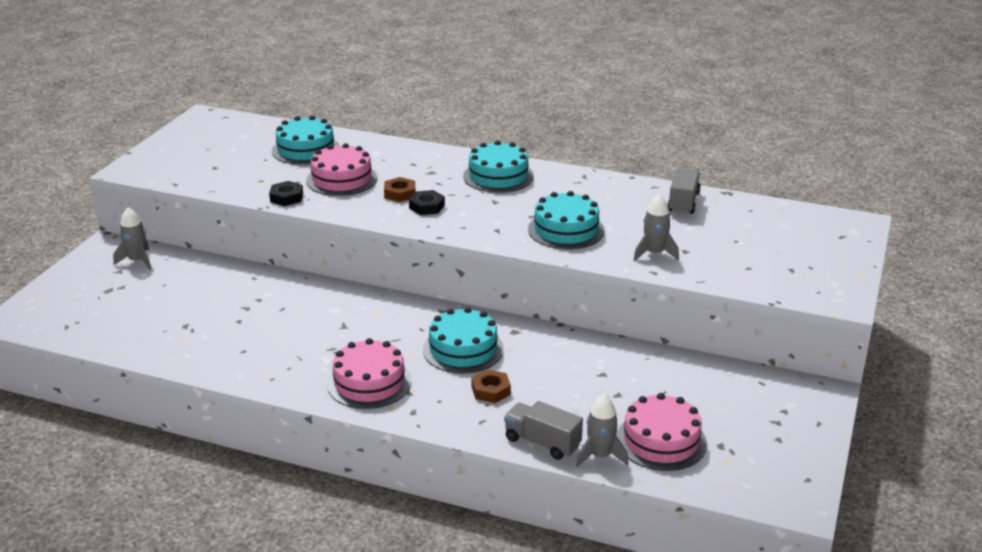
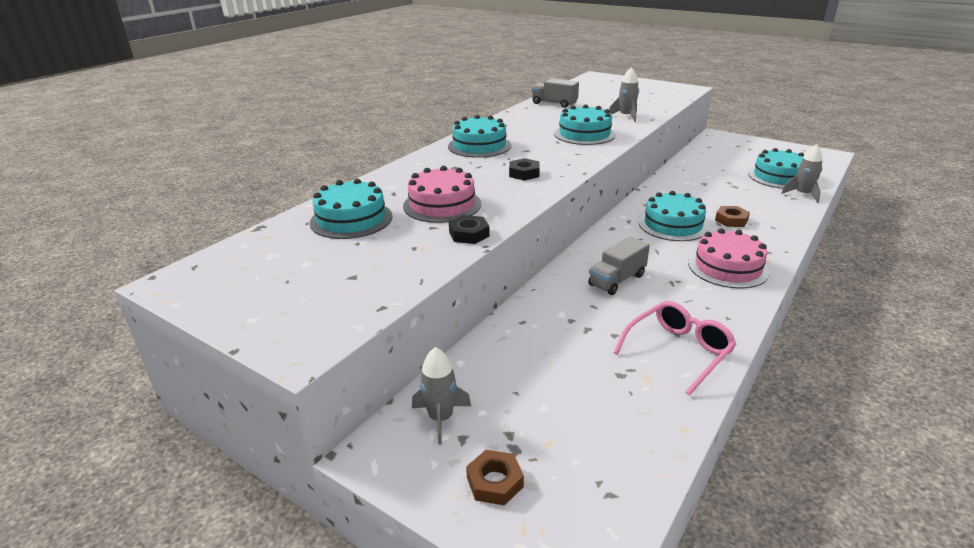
camera: 75 degrees left, 0 degrees up
brown nut [384,177,415,202] -> brown nut moved to [466,450,524,506]
grey truck [504,401,583,460] -> grey truck moved to [588,237,650,295]
pink cake [616,393,707,471] -> turquoise cake [748,148,804,189]
none -> pink glasses [614,301,736,396]

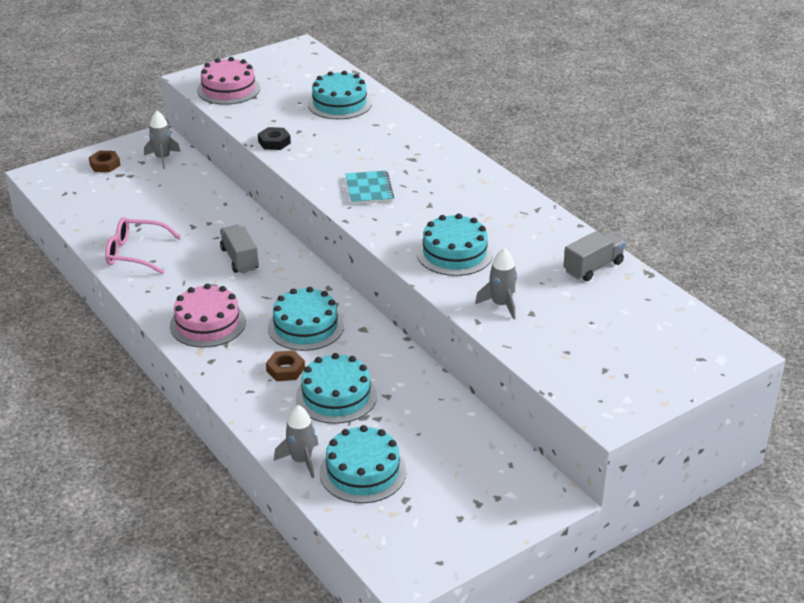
camera: 110 degrees right, 5 degrees up
pink cake [403,166,481,223] -> pink cake moved to [197,57,260,105]
turquoise cake [448,115,511,158] -> turquoise cake moved to [296,353,377,424]
black nut [509,158,540,180] -> turquoise notebook [346,171,394,204]
pink glasses [614,301,736,396] -> pink glasses turned 120 degrees clockwise [105,217,181,274]

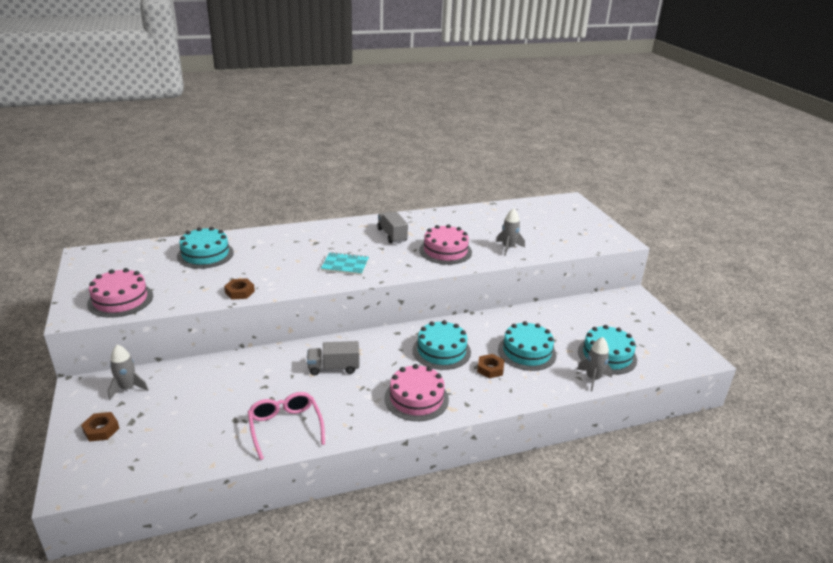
camera: 75 degrees left, 5 degrees down
pink glasses [105,217,181,274] -> pink glasses turned 135 degrees clockwise [248,392,325,460]
black nut [258,127,291,150] -> brown nut [224,278,255,300]
turquoise cake [417,213,493,276] -> pink cake [419,224,472,265]
grey truck [563,231,626,281] -> grey truck moved to [377,212,408,243]

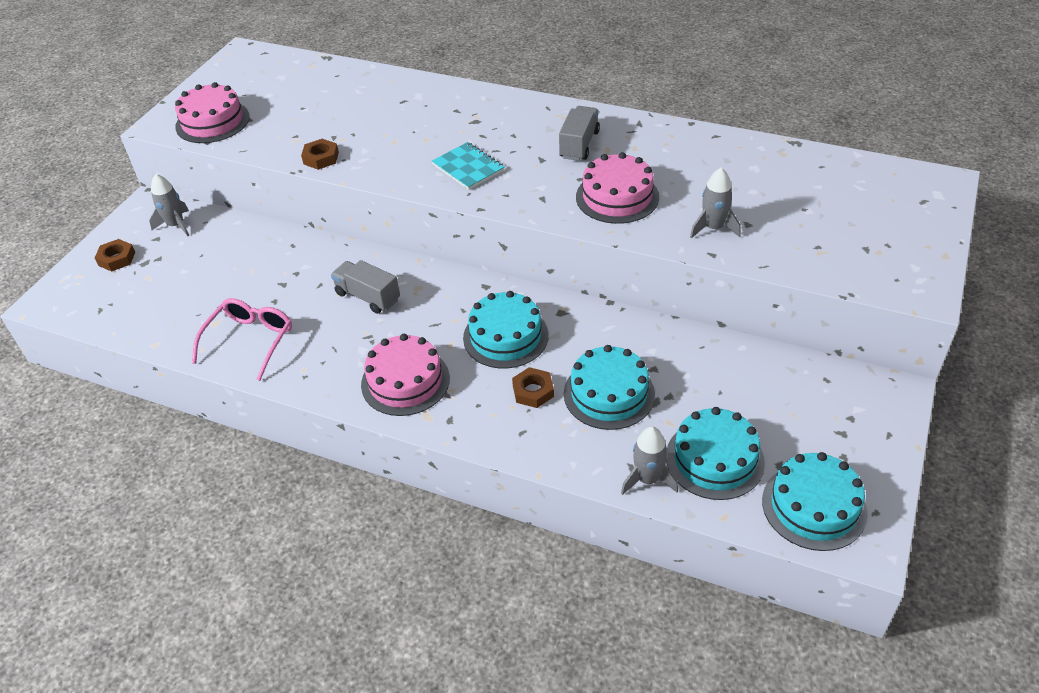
camera: 45 degrees right, 15 degrees up
turquoise cake [177,227,234,269] -> turquoise cake moved to [762,452,868,551]

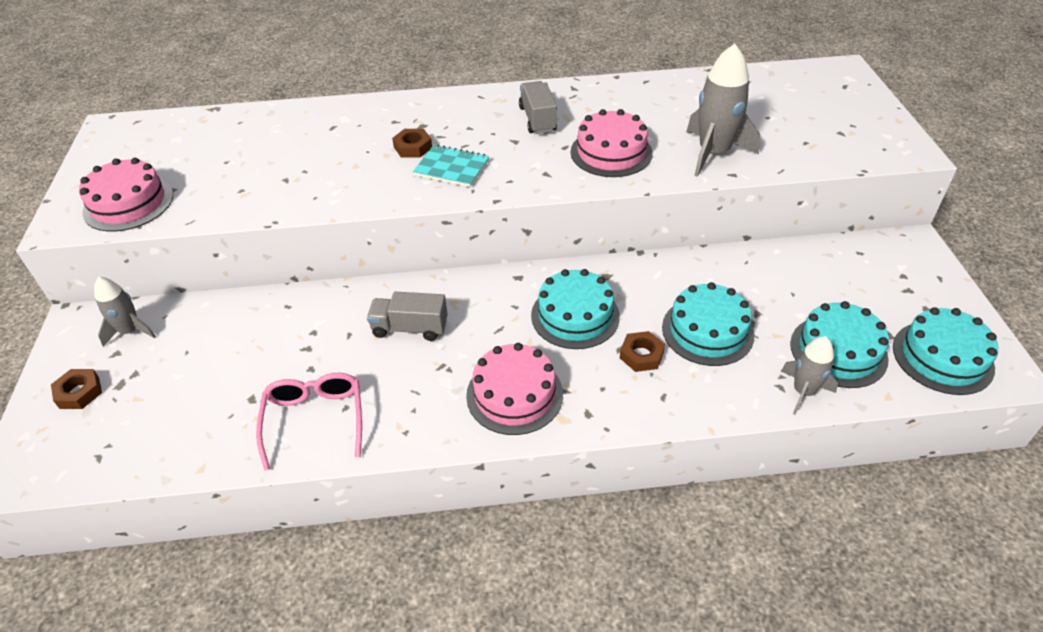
camera: 30 degrees left, 0 degrees up
brown nut [301,139,339,170] -> brown nut moved to [392,129,432,158]
grey rocket [690,167,741,239] -> grey rocket [686,44,760,177], size x1.65

